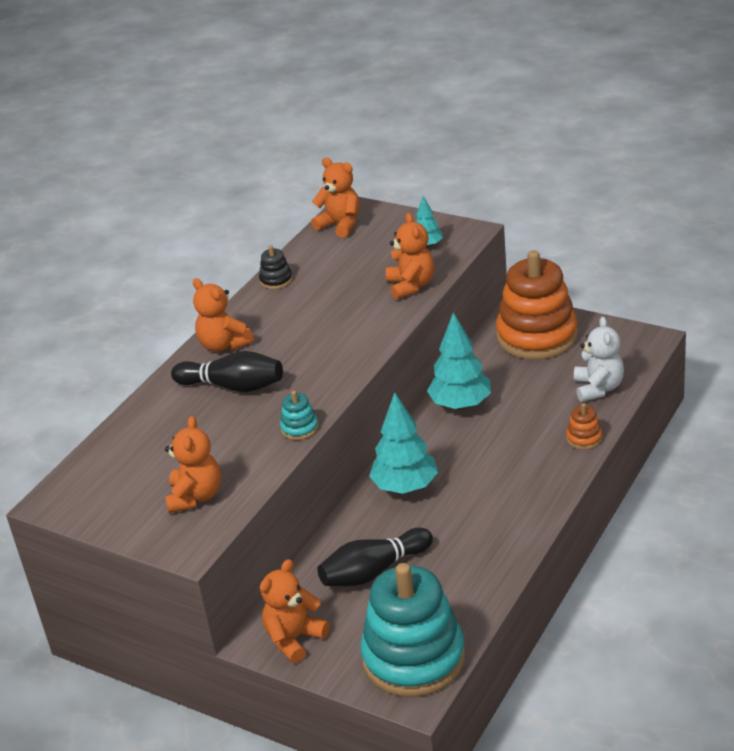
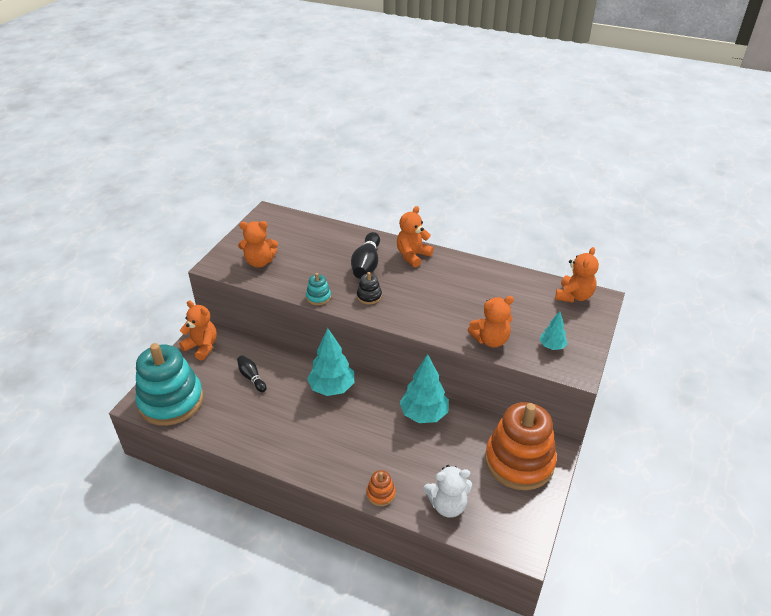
camera: 80 degrees right, 5 degrees up
black stacking toy [259,245,292,289] -> black stacking toy moved to [357,272,382,305]
black bowling pin [317,528,433,586] -> black bowling pin [237,355,266,392], size x0.60

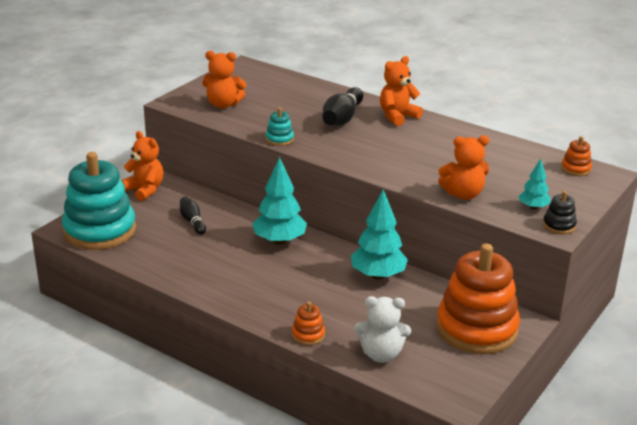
camera: 10 degrees right, 10 degrees down
black stacking toy [357,272,382,305] -> black stacking toy moved to [543,191,577,234]
orange teddy bear [555,247,599,302] -> orange stacking toy [561,136,592,176]

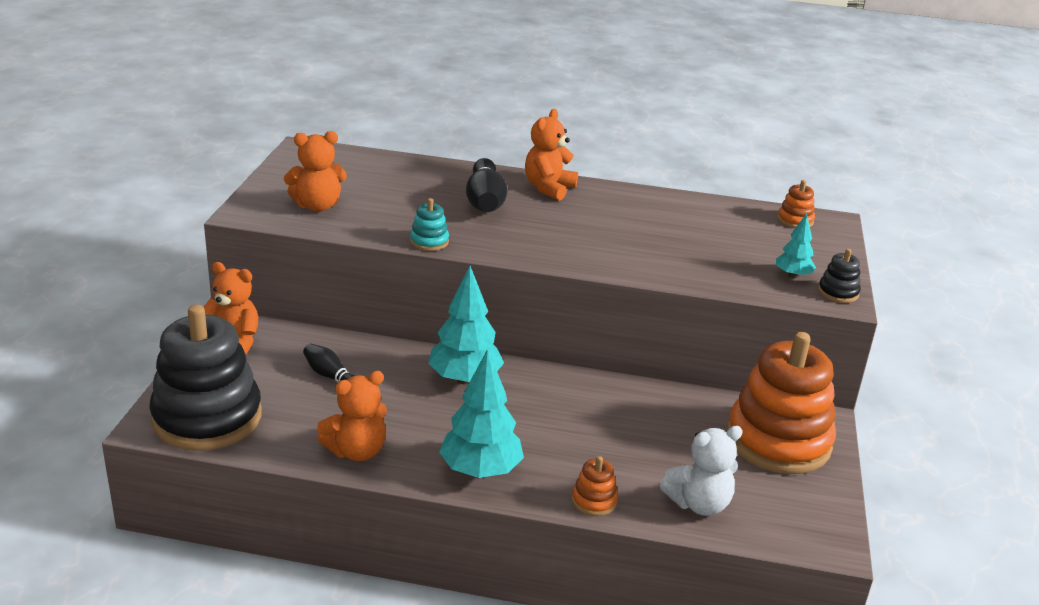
camera: 25 degrees left, 0 degrees up
turquoise stacking toy [62,152,136,250] -> black stacking toy [149,304,262,451]
turquoise tree [351,189,408,280] -> turquoise tree moved to [439,349,524,478]
orange teddy bear [438,135,489,200] -> orange teddy bear moved to [317,371,387,461]

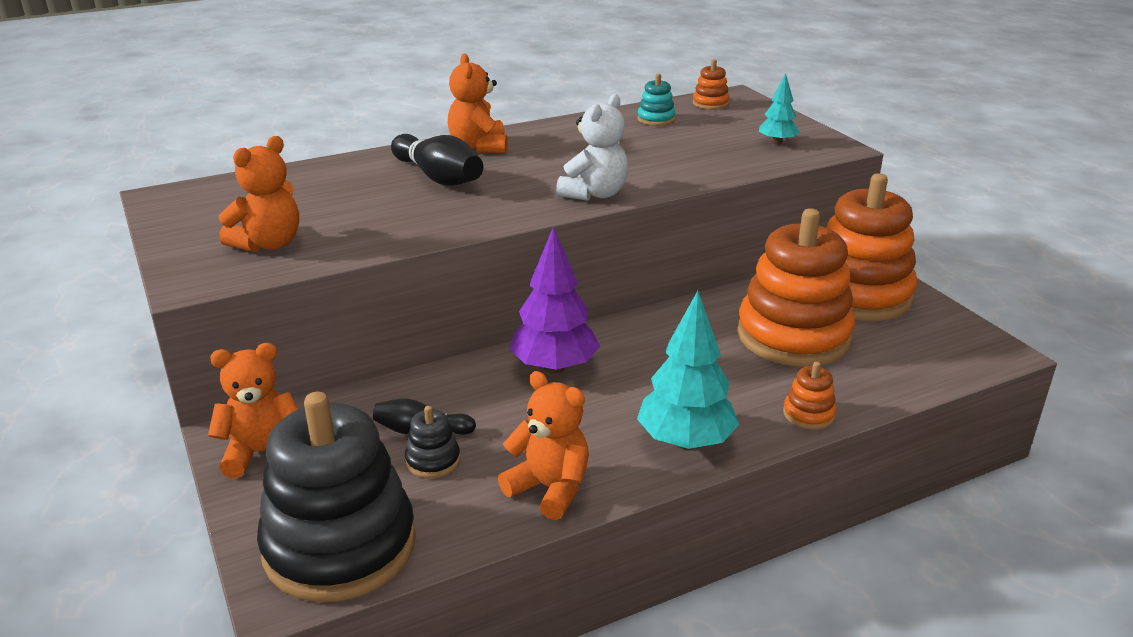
camera: 35 degrees left, 0 degrees up
orange teddy bear [317,371,387,461] -> orange teddy bear turned 75 degrees counterclockwise [498,371,589,520]
turquoise stacking toy [410,198,449,251] -> turquoise stacking toy moved to [637,74,676,126]
turquoise tree [428,266,504,385] -> purple tree [509,226,600,374]
white teddy bear [660,426,743,516] -> white teddy bear moved to [556,94,628,201]
black stacking toy [818,249,861,303] -> black stacking toy moved to [405,406,460,478]
none -> orange stacking toy [737,208,855,367]

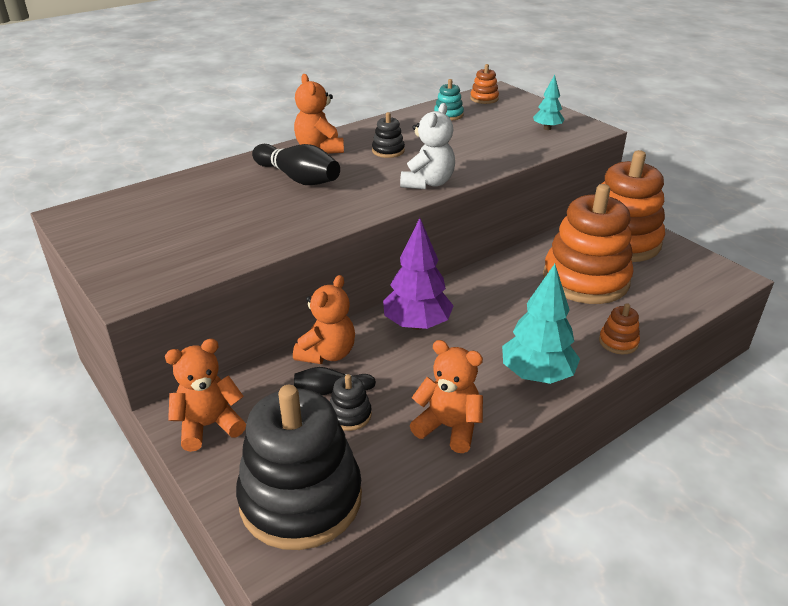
camera: 10 degrees left, 5 degrees up
orange teddy bear [219,136,299,252] -> orange teddy bear moved to [293,275,355,364]
none -> black stacking toy [372,112,405,158]

